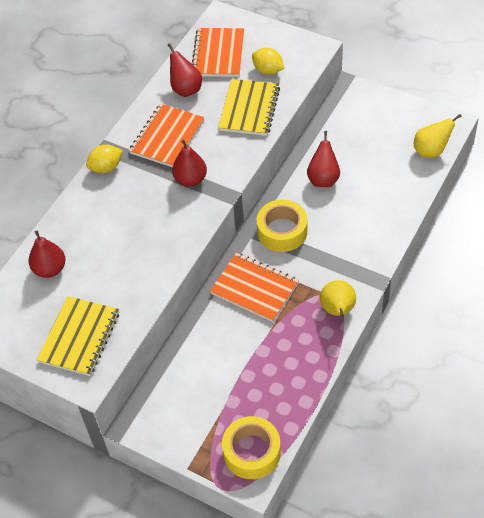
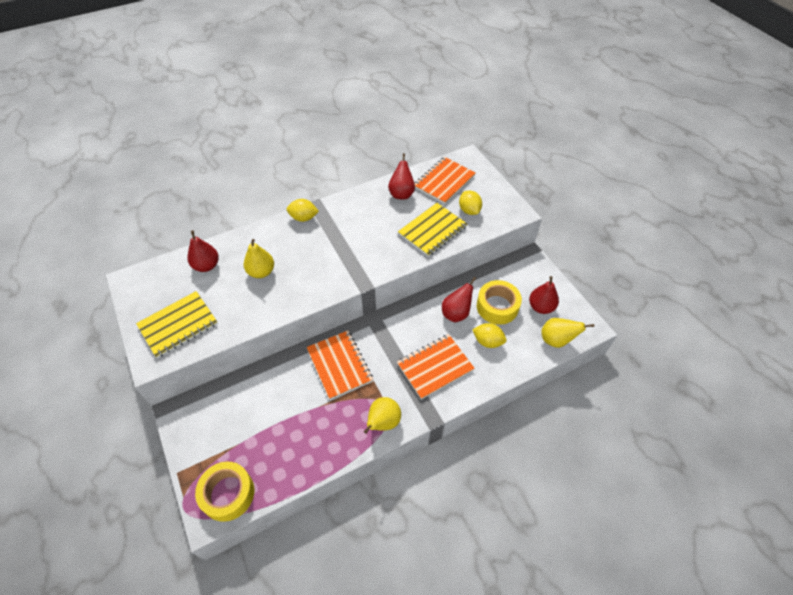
camera: 30 degrees right, 0 degrees up
orange notebook [129,104,204,167] -> orange notebook moved to [397,334,475,400]
red pear [172,140,207,187] -> red pear moved to [529,276,559,314]
yellow tape [256,199,307,252] -> yellow tape moved to [477,280,522,325]
none -> yellow pear [244,239,274,278]
none -> yellow lemon [472,323,507,348]

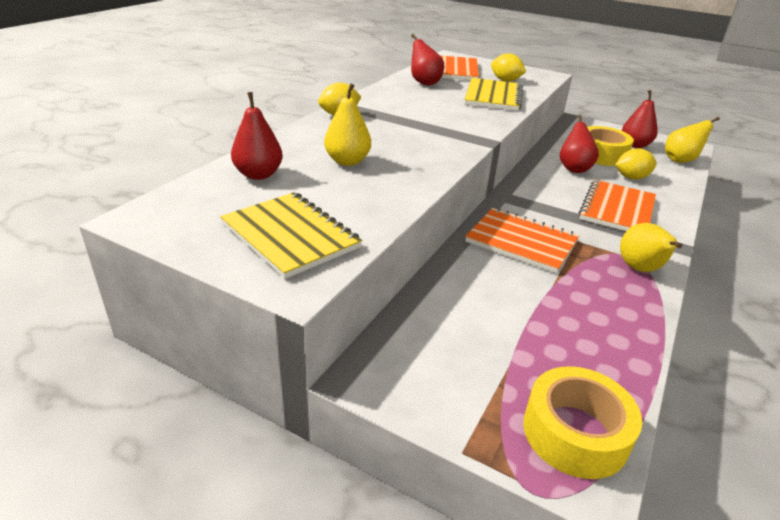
camera: 35 degrees left, 20 degrees down
yellow notebook [136,291,218,358] -> yellow notebook turned 60 degrees counterclockwise [220,192,362,279]

